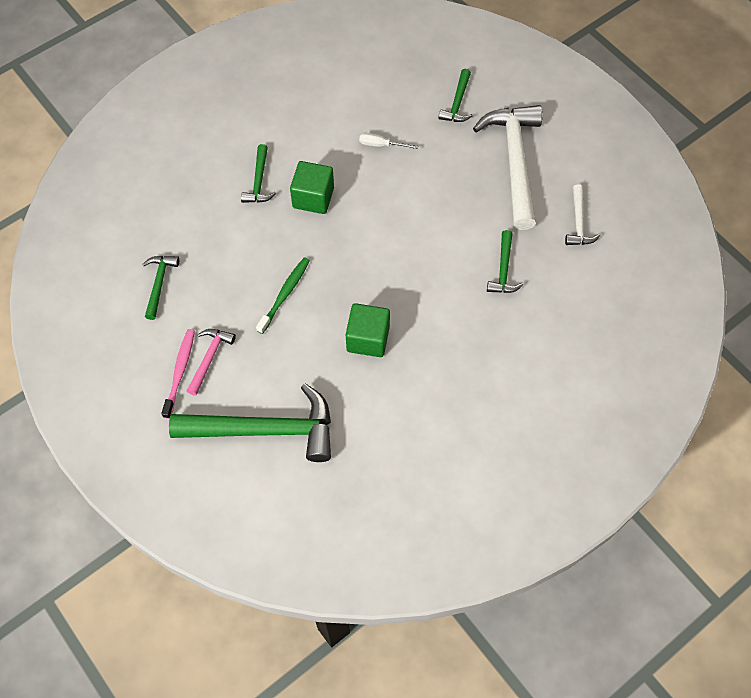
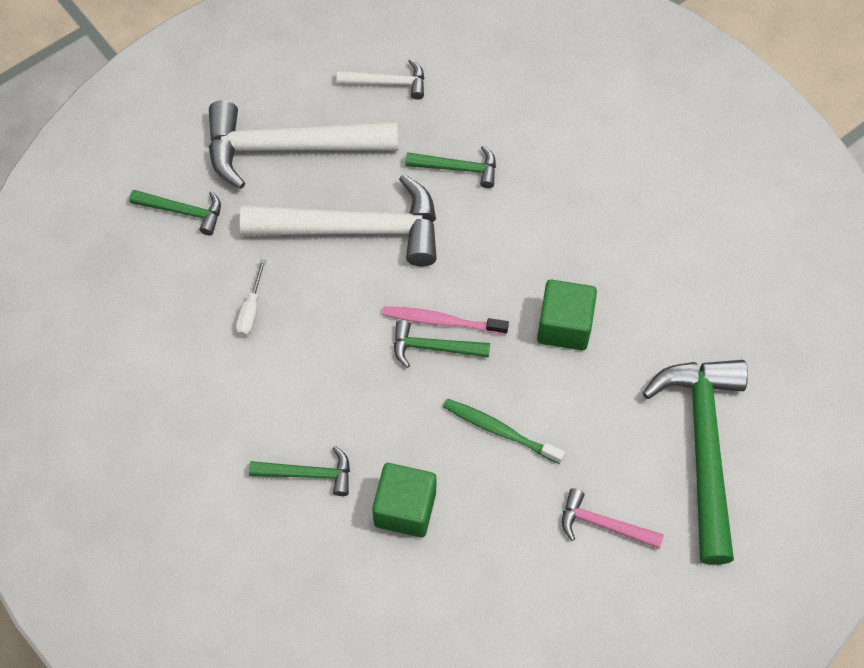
camera: 90 degrees left, 0 degrees up
green hammer [142,256,179,320] -> green hammer moved to [394,320,490,368]
pink toothbrush [161,329,195,419] -> pink toothbrush moved to [382,306,509,335]
green cube [290,161,334,214] -> green cube moved to [372,463,436,537]
none -> white hammer [240,174,437,267]

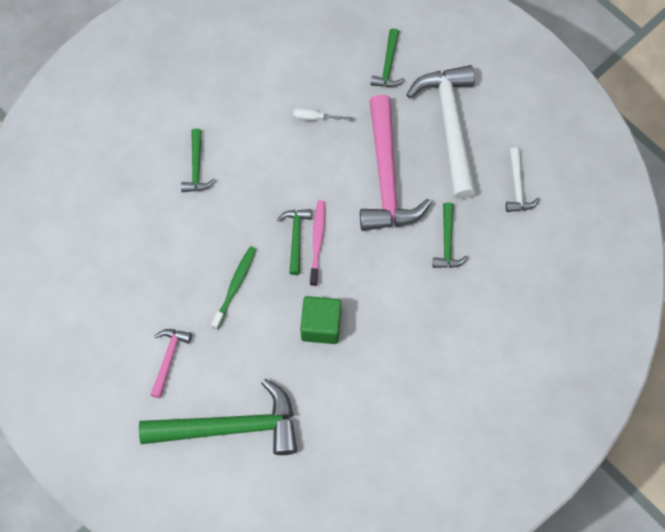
camera: 85 degrees right, 5 degrees up
white hammer [240,174,437,267] -> pink hammer [360,95,431,231]
green cube [372,463,436,537] -> none

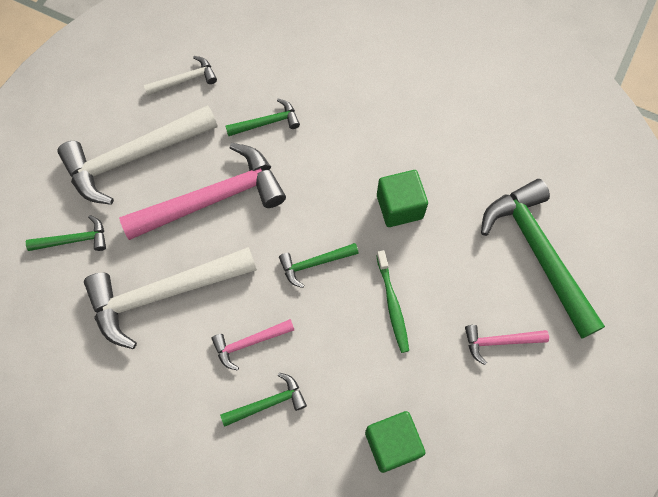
camera: 110 degrees left, 0 degrees up
green toothbrush [211,246,256,329] -> green toothbrush turned 105 degrees counterclockwise [376,250,409,353]
white screwdriver [293,107,353,121] -> white hammer [84,247,257,349]
pink toothbrush [310,200,325,286] -> none
none -> pink hammer [211,319,294,371]
none -> green cube [365,411,425,473]

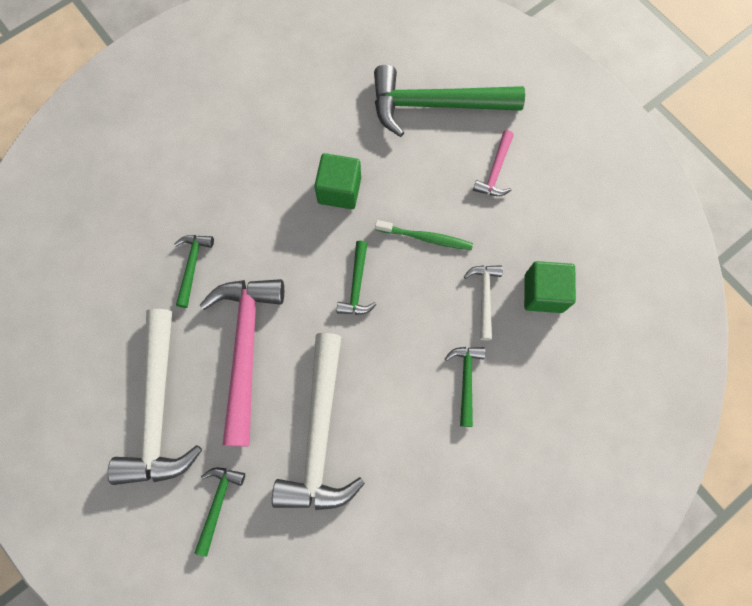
camera: 65 degrees left, 5 degrees up
white hammer [144,56,217,96] -> white hammer moved to [464,265,503,340]
pink hammer [211,319,294,371] -> none

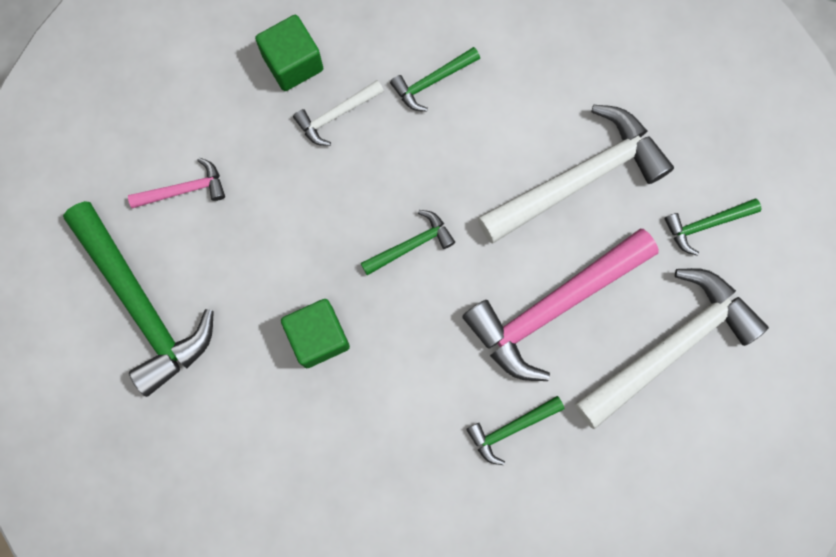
camera: 125 degrees left, 5 degrees up
green toothbrush [375,220,473,250] -> none

